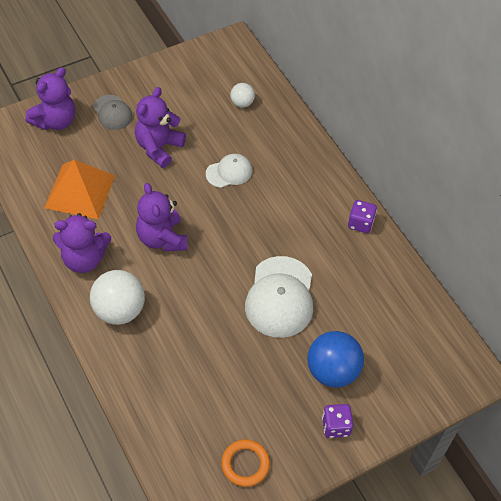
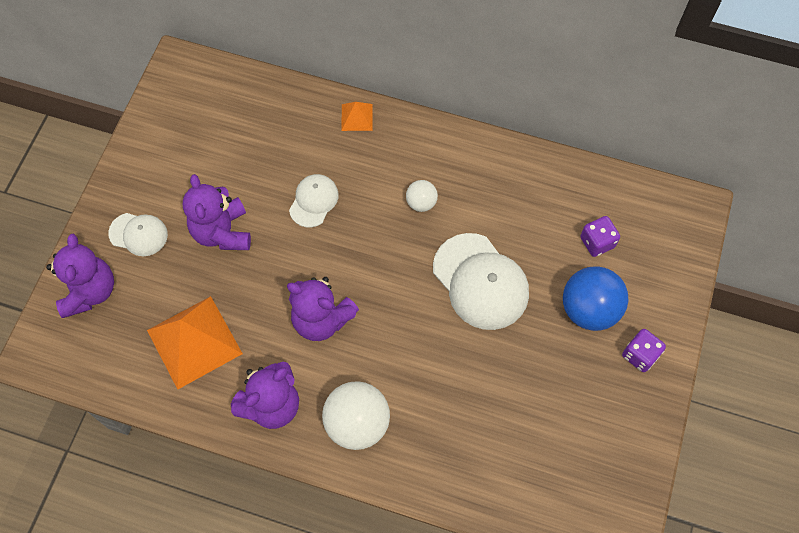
camera: 40 degrees left, 10 degrees up
grey cap [93,95,133,130] -> white cap [108,213,168,256]
orange ring [221,439,270,487] -> none
white ball [230,83,255,108] -> white ball moved to [406,180,438,212]
purple dice [348,200,377,233] -> purple dice moved to [580,216,620,257]
none -> orange pyramid [341,102,373,131]

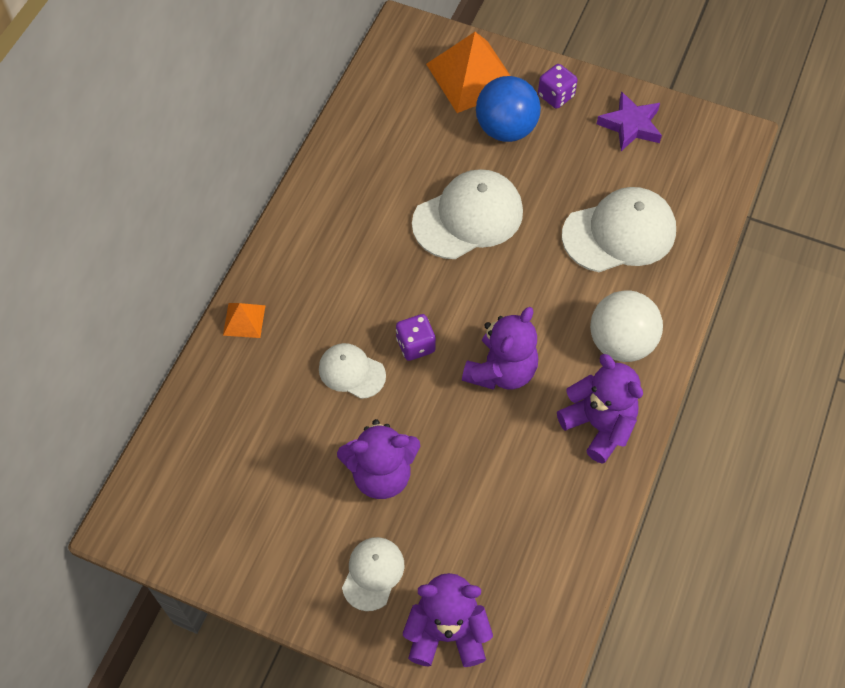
camera: 85 degrees left, 5 degrees down
orange pyramid [147,296,243,389] -> orange pyramid moved to [426,32,510,113]
white ball [406,180,438,212] -> none
purple dice [580,216,620,257] -> purple dice moved to [396,314,436,361]
none -> white cap [562,187,676,272]
none -> purple star [597,91,662,151]

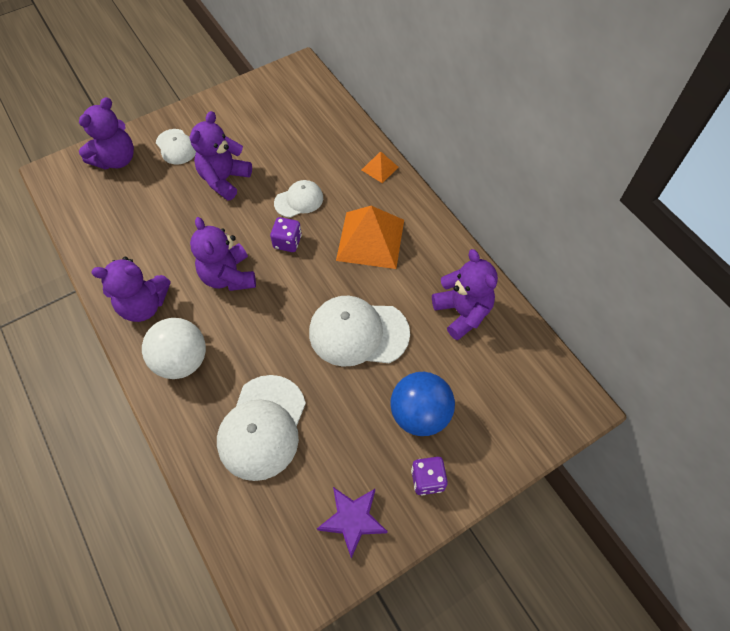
camera: 125 degrees right, 0 degrees up
white cap [412,169,523,259] -> white cap turned 90 degrees clockwise [309,296,410,367]
orange pyramid [426,32,510,113] -> orange pyramid moved to [336,206,404,269]
none -> purple teddy bear [432,249,498,340]

